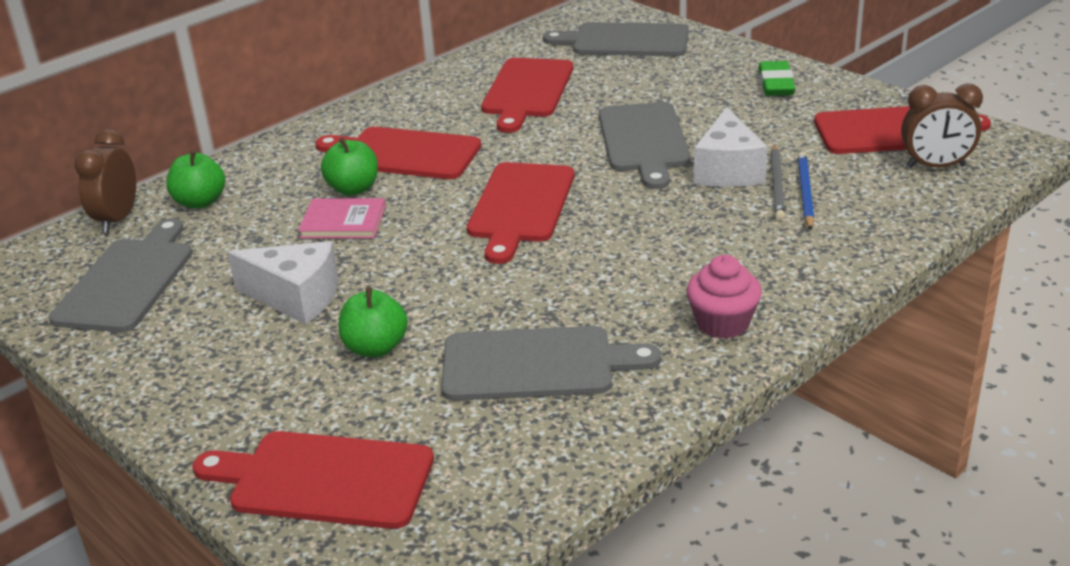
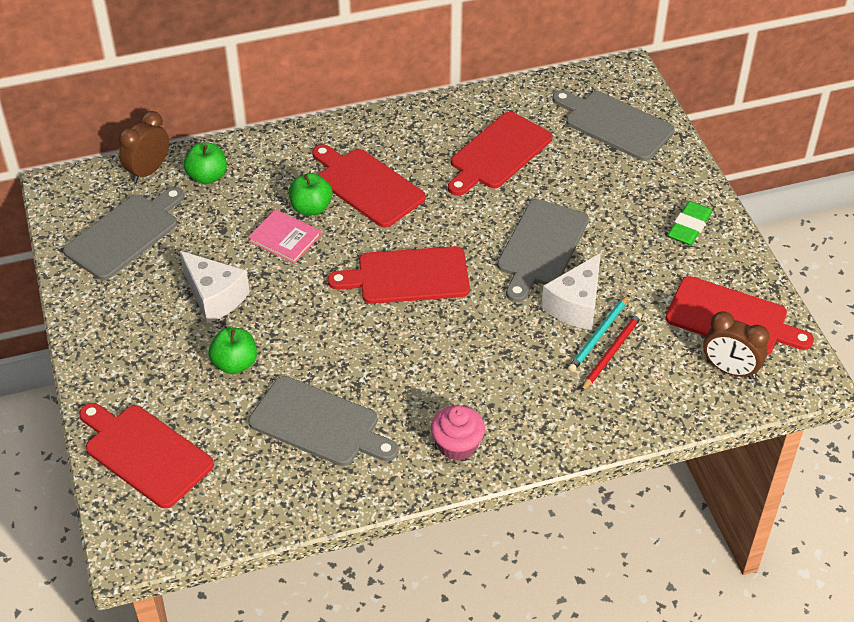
camera: 25 degrees right, 15 degrees up
red cutting board [467,162,574,264] -> red cutting board turned 45 degrees clockwise [327,246,470,304]
grey pencil [771,144,785,221] -> turquoise pencil [568,295,629,372]
blue pencil [798,152,814,230] -> red pencil [581,313,642,392]

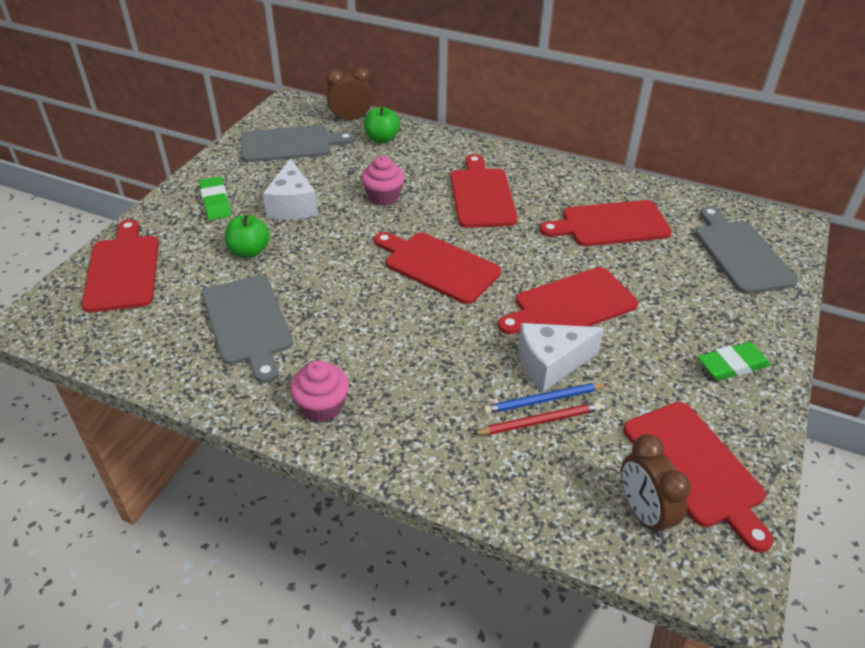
camera: 40 degrees right, 5 degrees down
pink book [248,209,321,264] -> pink cupcake [361,156,405,206]
green apple [289,173,332,215] -> none
grey cutting board [497,199,589,302] -> red cutting board [498,267,638,334]
turquoise pencil [568,295,629,372] -> blue pencil [483,383,608,414]
none -> green eraser [199,177,231,220]

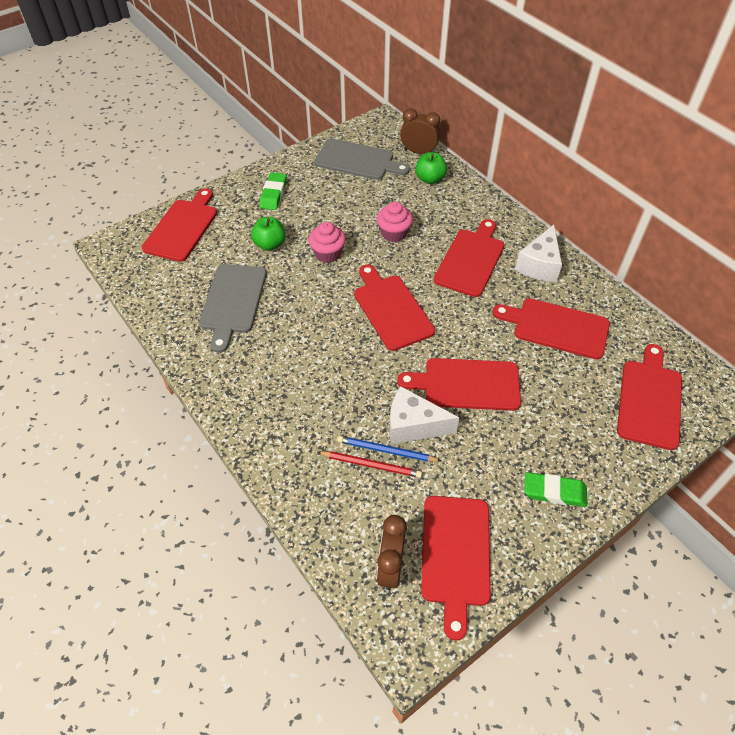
camera: 30 degrees right, 10 degrees up
white cheese [263,158,318,220] -> white cheese moved to [515,225,562,282]
pink cupcake [290,360,349,422] -> pink cupcake moved to [309,222,346,263]
grey cutting board [695,206,798,294] -> red cutting board [617,344,682,450]

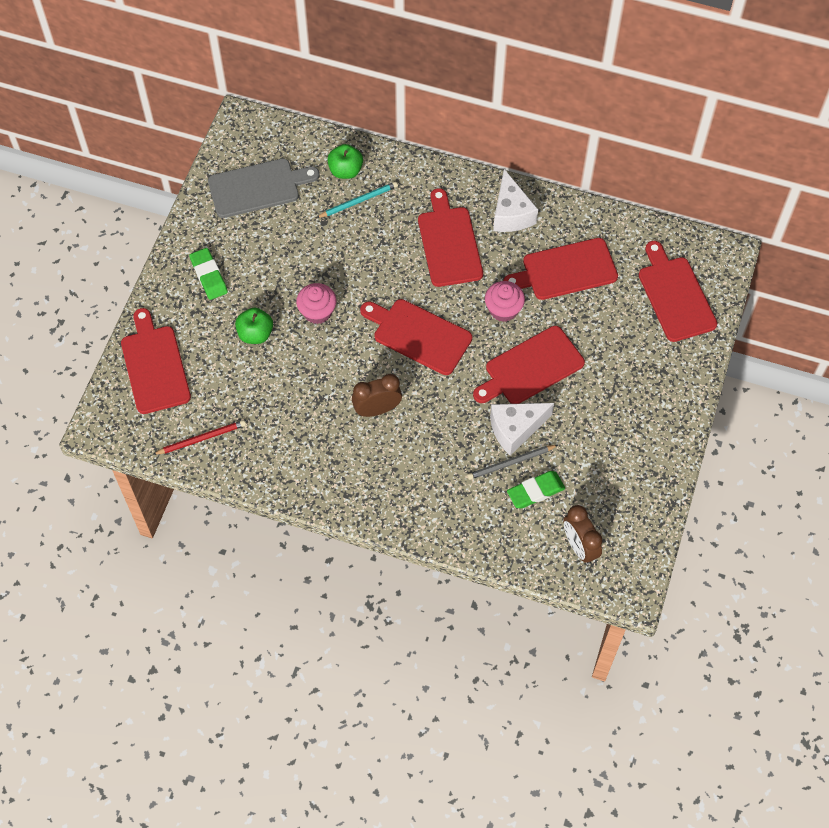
camera: 35 degrees left, 10 degrees up
grey cutting board [199,264,267,353] -> none
red pencil [318,451,422,478] -> red pencil moved to [152,420,246,455]
blue pencil [337,436,441,462] -> grey pencil [467,445,558,480]
pink cupcake [377,202,413,242] -> pink cupcake moved to [485,281,525,322]
brown clock [400,108,440,154] -> brown clock moved to [352,374,402,417]
red cutting board [421,496,491,641] -> none
green eraser [524,472,587,507] -> green eraser moved to [507,471,565,509]
none -> turquoise pencil [316,182,398,218]

